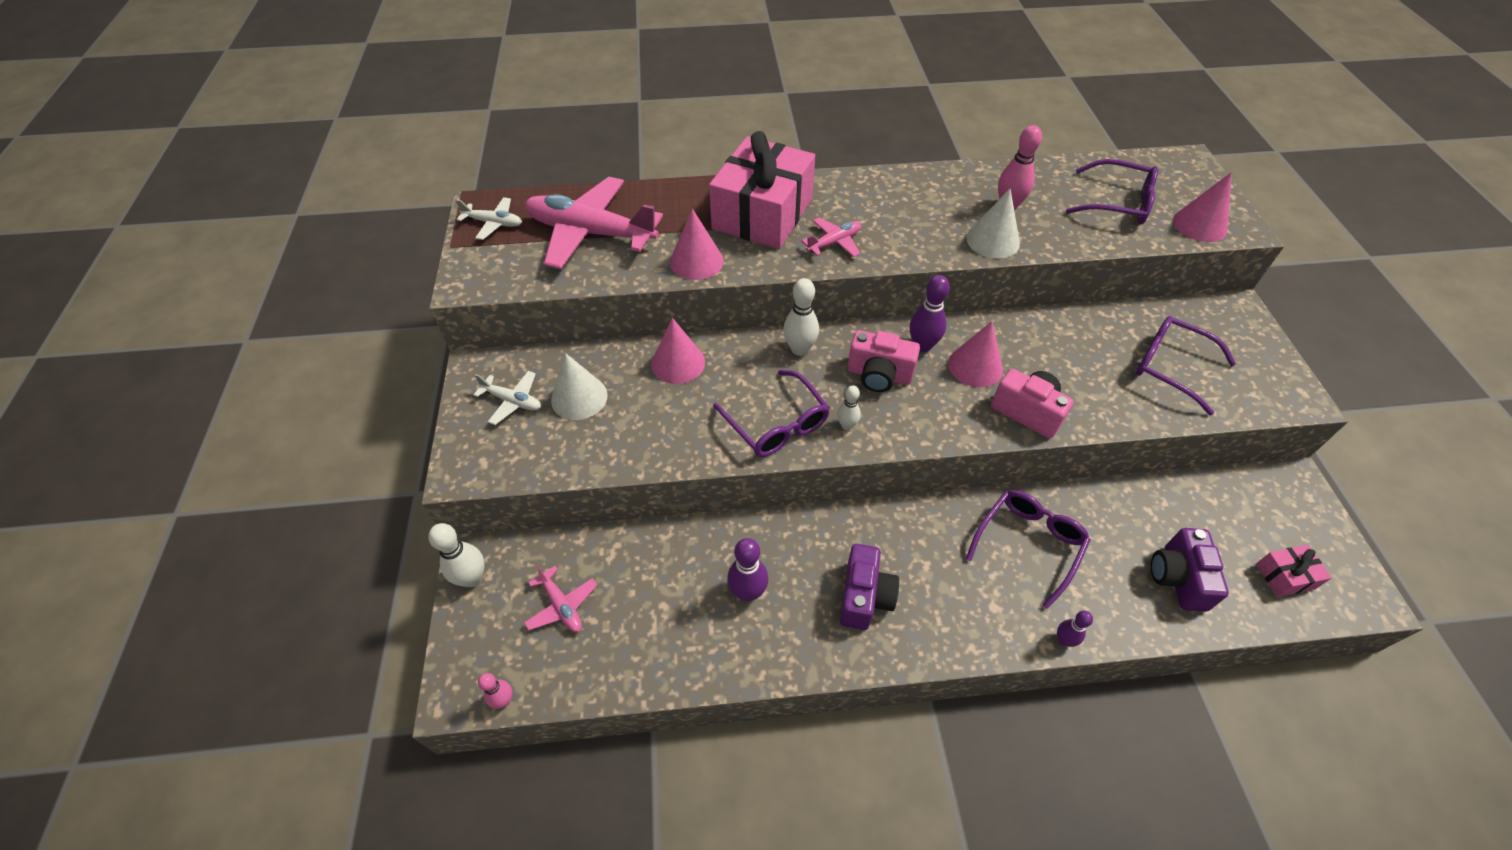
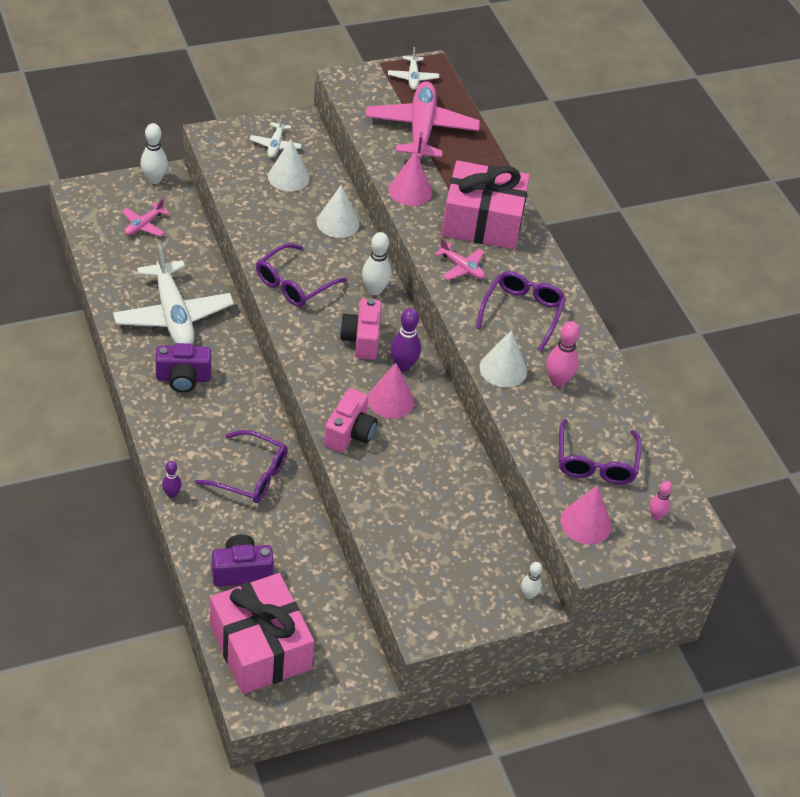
camera: 70 degrees right, 5 degrees down
pink bowling pin [478,673,513,709] -> pink bowling pin moved to [649,481,672,520]
pink cone [651,318,705,384] -> white cone [317,185,359,238]
purple bowling pin [727,538,768,601] -> white plane [113,243,234,344]
white bowling pin [837,385,861,430] -> white bowling pin moved to [521,562,542,599]
purple glasses [1136,316,1236,415] -> purple glasses moved to [476,271,566,352]
pink gift [1256,545,1332,597] -> pink gift [210,573,314,694], size x2.34

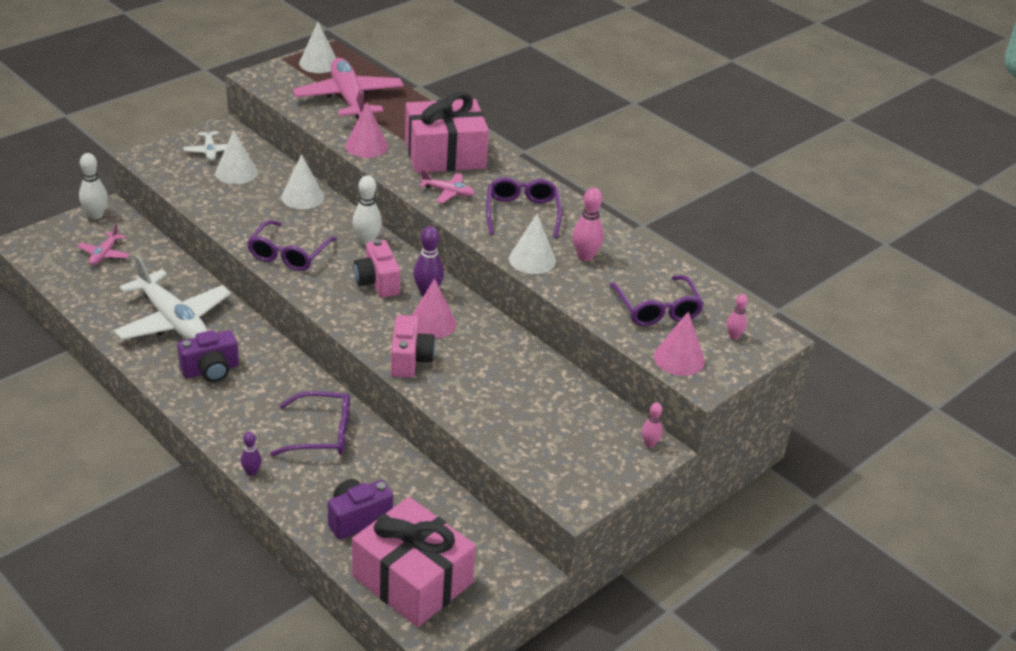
camera: 20 degrees left, 10 degrees down
white plane [388,47,439,90] -> white cone [299,22,336,73]
white bowling pin [521,562,542,599] -> pink bowling pin [642,402,663,448]

